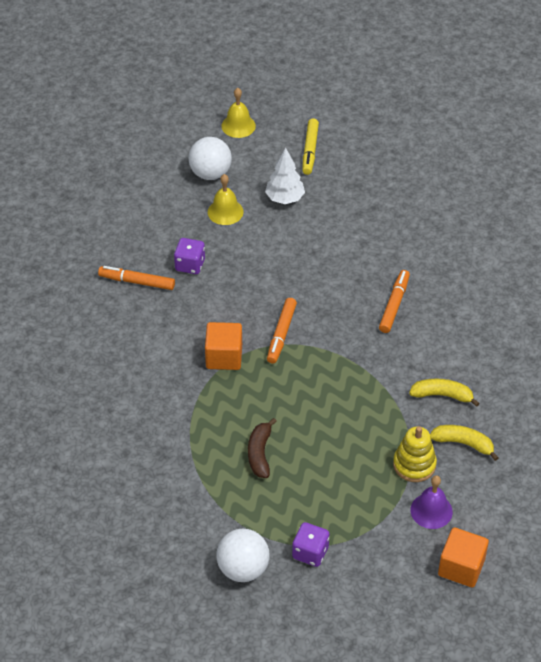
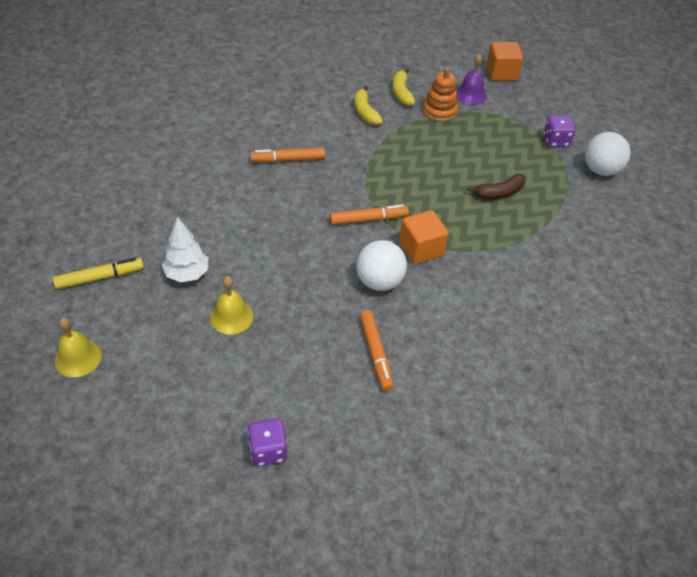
camera: 120 degrees left, 0 degrees up
purple dice [174,238,205,274] -> purple dice moved to [248,418,287,466]
white ball [188,137,232,180] -> white ball moved to [356,240,407,291]
yellow stacking toy [393,426,437,482] -> orange stacking toy [423,67,458,122]

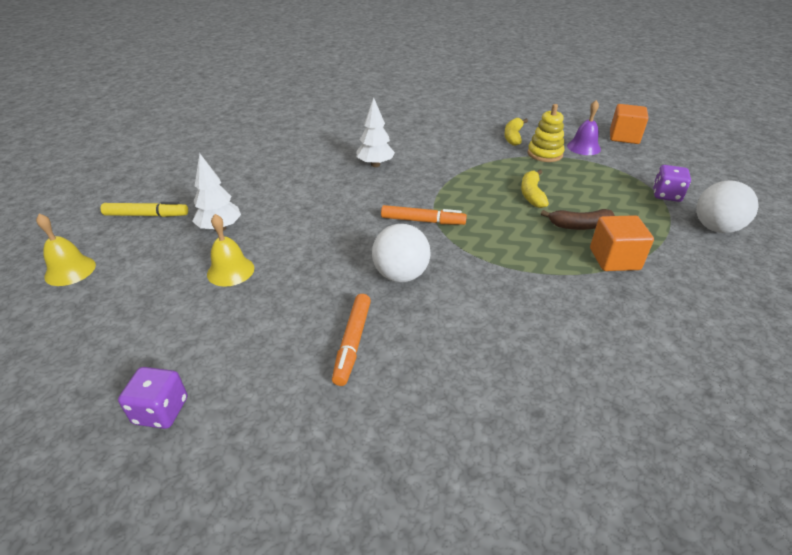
camera: 25 degrees right, 10 degrees down
orange marker [250,148,325,162] -> white tree [356,97,395,167]
yellow banana [354,86,383,125] -> yellow banana moved to [521,169,549,208]
orange cube [399,210,449,264] -> orange cube moved to [590,215,654,271]
orange stacking toy [423,67,458,122] -> yellow stacking toy [528,104,564,162]

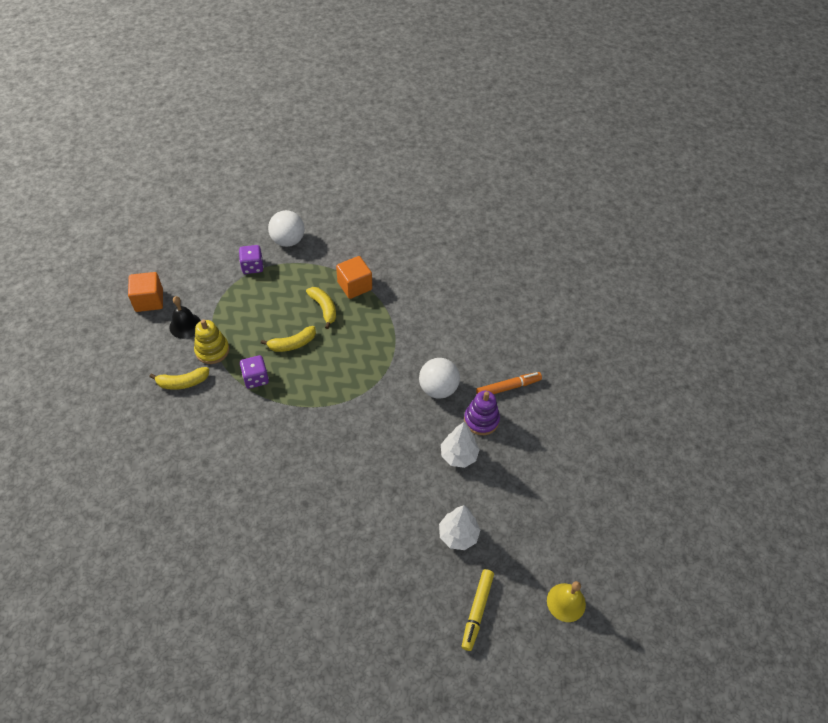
camera: 120 degrees left, 15 degrees up
yellow marker [101,202,188,217] -> yellow marker turned 135 degrees counterclockwise [462,569,494,651]
purple dice [118,367,187,429] -> purple dice moved to [240,355,269,389]
yellow bell [207,214,254,287] -> none
white tree [356,97,395,167] -> white tree moved to [441,421,480,468]
orange marker [381,205,467,225] -> none
brown banana [541,209,615,230] -> yellow banana [306,287,336,329]
purple bell [567,100,601,155] -> black bell [169,296,201,339]
none -> purple stacking toy [464,391,500,435]

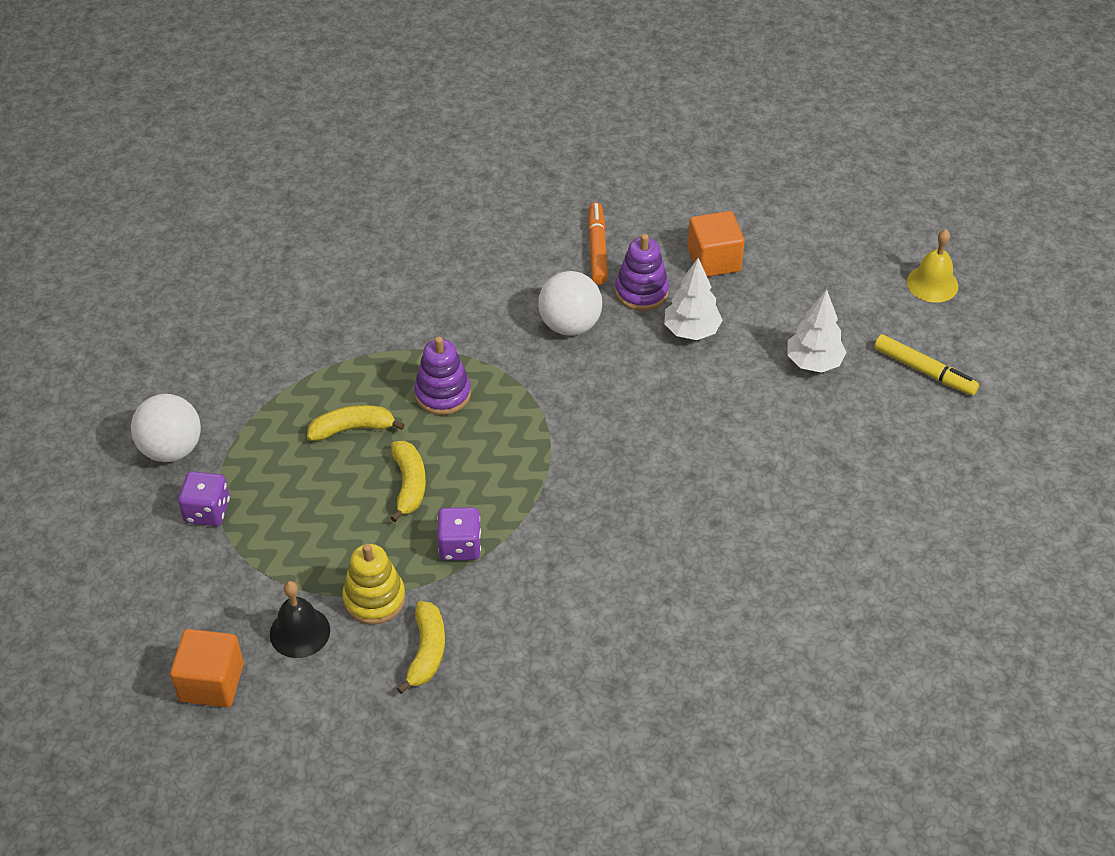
camera: 70 degrees left, 5 degrees down
orange cube [336,256,372,299] -> orange cube moved to [687,211,745,277]
none -> purple stacking toy [414,336,471,415]

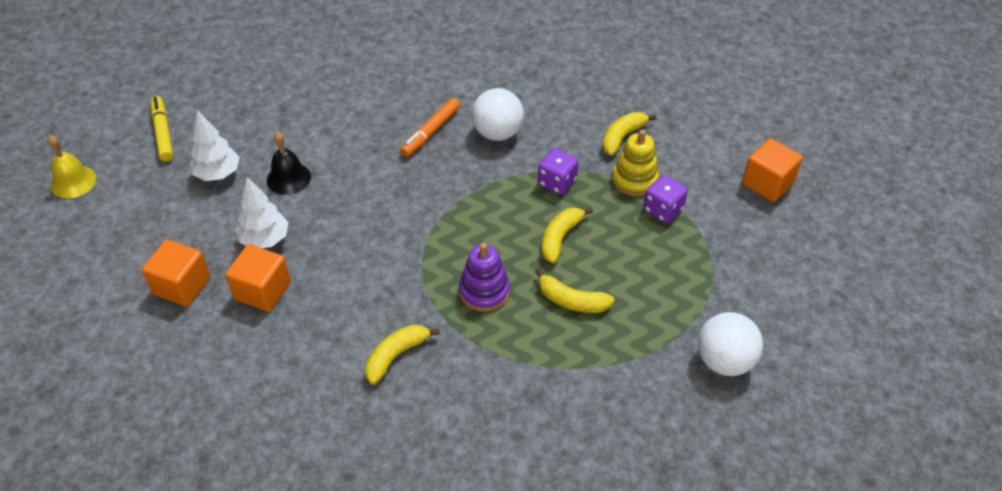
camera: 145 degrees left, 0 degrees up
purple dice [178,471,230,526] -> purple dice moved to [643,175,688,223]
black bell [270,581,330,658] -> black bell moved to [267,131,311,195]
white ball [538,271,602,336] -> white ball moved to [472,88,524,141]
orange marker [588,202,608,285] -> orange marker moved to [400,98,460,157]
purple stacking toy [615,234,669,311] -> orange cube [225,244,291,312]
none -> yellow banana [365,325,440,384]

